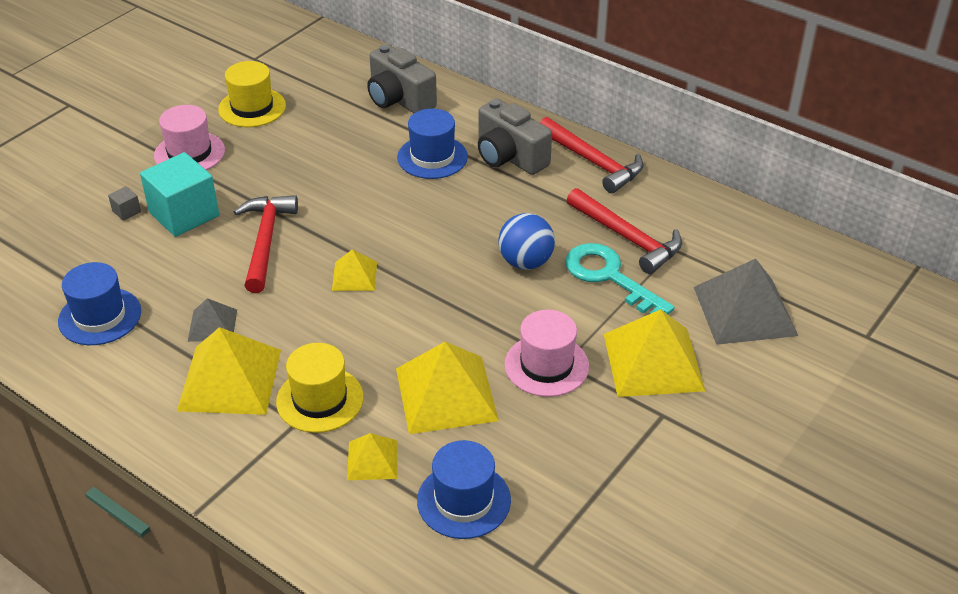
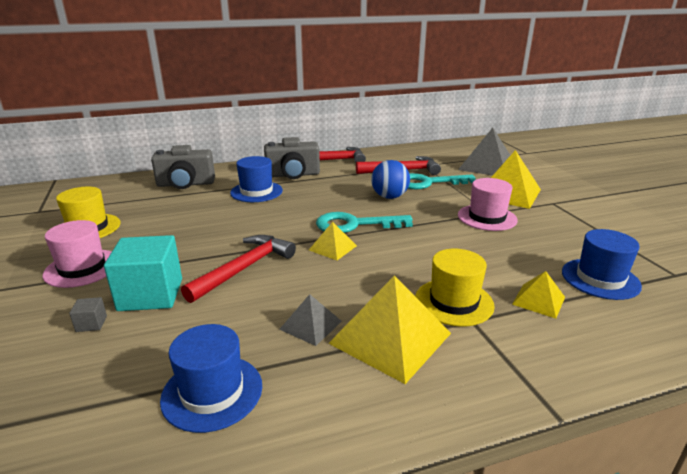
camera: 55 degrees left, 15 degrees down
red hammer [234,195,298,293] -> red hammer turned 90 degrees clockwise [181,235,296,303]
yellow pyramid [396,342,499,434] -> none
none -> turquoise key [316,212,413,233]

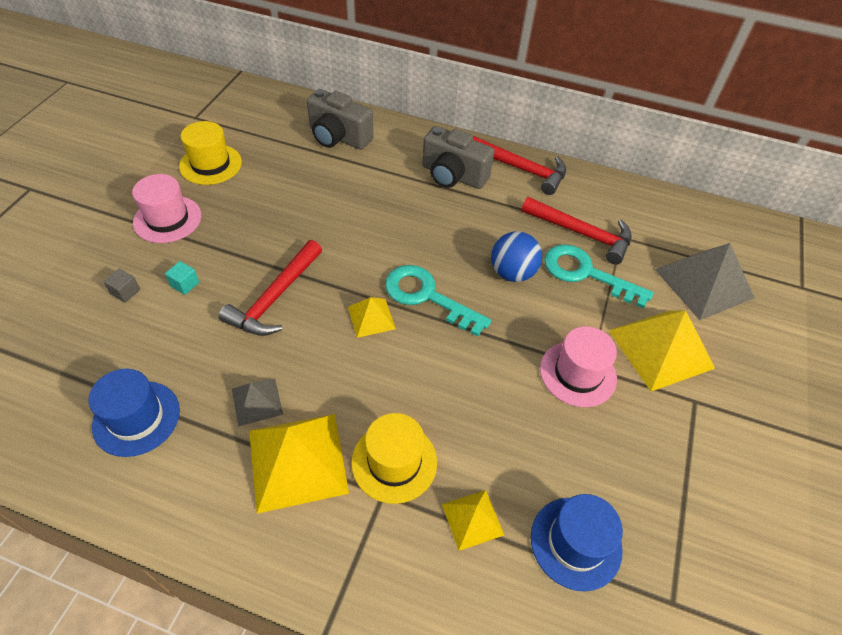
camera: 35 degrees right, 25 degrees up
turquoise cube [104,235,182,311] -> turquoise cube [165,261,199,295], size x0.41
red hammer [181,235,296,303] -> red hammer turned 135 degrees clockwise [219,240,322,336]
blue hat [230,156,283,202] -> none

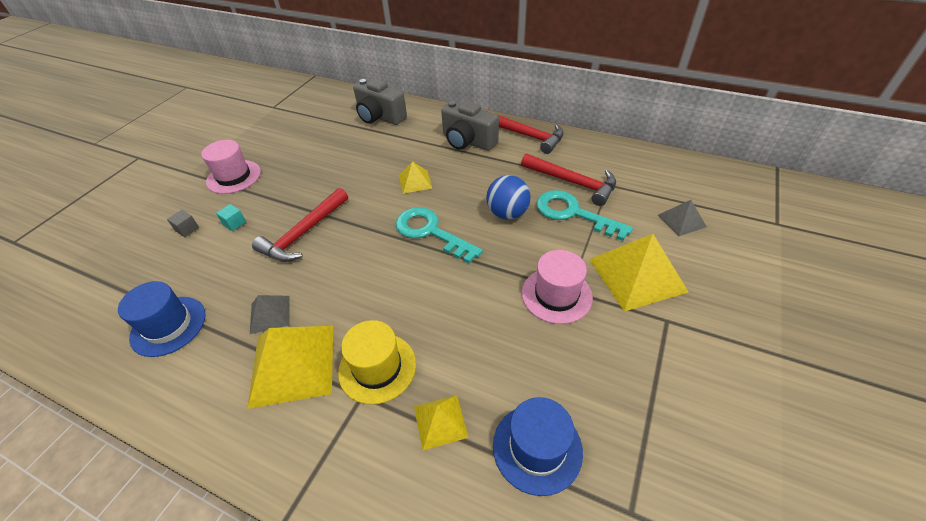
camera: 10 degrees right, 5 degrees down
yellow hat [179,121,242,185] -> none
yellow pyramid [348,297,396,338] -> yellow pyramid moved to [399,161,432,194]
grey pyramid [655,243,755,320] -> grey pyramid [658,200,707,236], size x0.53

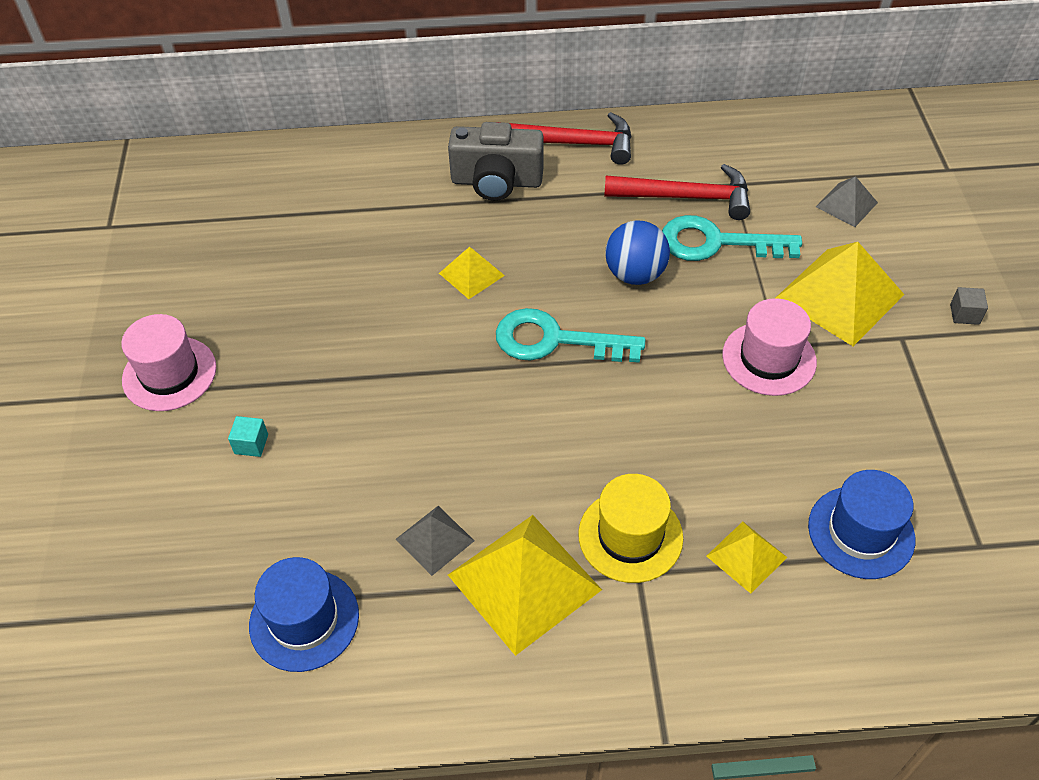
camera: 30 degrees left, 5 degrees up
grey cube [167,210,199,237] -> grey cube moved to [950,287,988,325]
red hammer [252,188,348,262] -> none
grey camera [353,79,407,125] -> none

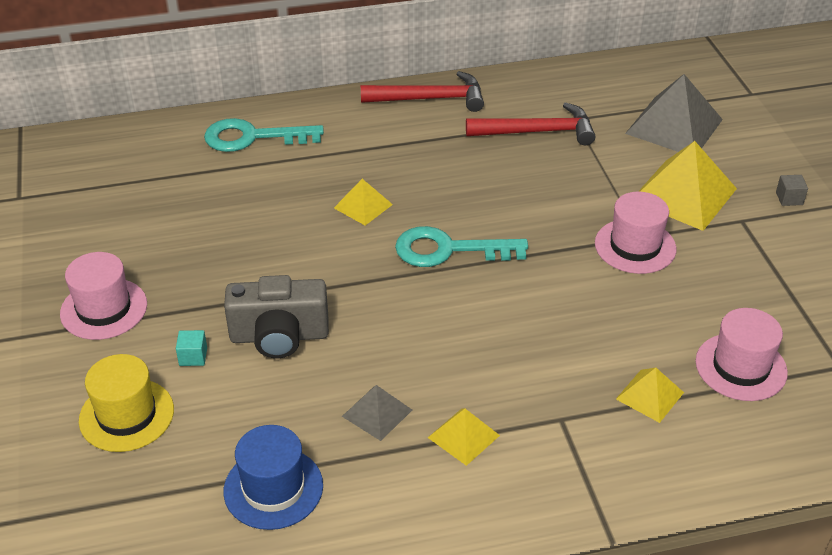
camera: 10 degrees left, 10 degrees down
grey camera [448,122,544,201] -> grey camera moved to [224,275,329,358]
yellow pyramid [448,515,602,656] -> yellow pyramid [428,408,500,466], size x0.53
yellow hat [578,474,683,583] -> yellow hat moved to [79,354,174,452]
blue ball [605,220,670,285] -> none
turquoise key [662,215,802,261] -> turquoise key moved to [204,118,324,152]
blue hat [808,470,915,579] -> pink hat [696,308,788,401]
grey pyramid [816,176,878,227] -> grey pyramid [625,74,723,152], size x1.90

